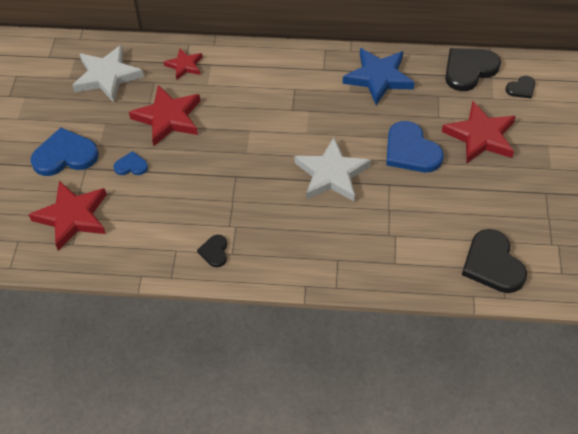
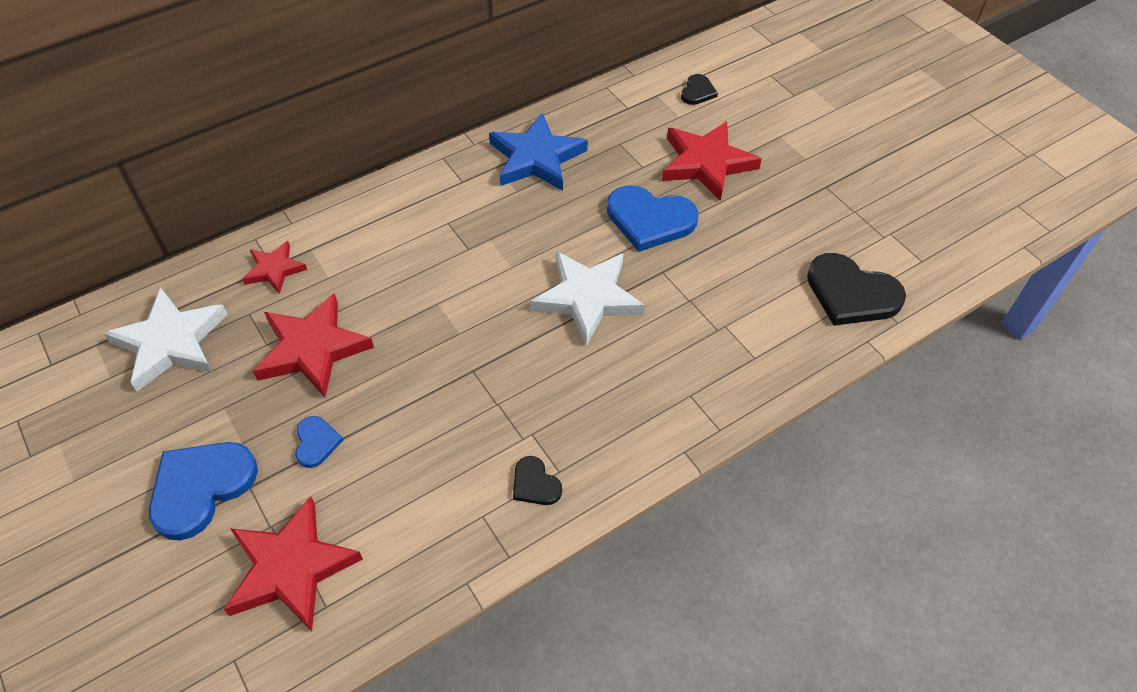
camera: 40 degrees left, 0 degrees up
blue heart [114,151,148,175] -> blue heart turned 120 degrees clockwise [295,416,343,468]
black heart [445,48,501,91] -> none

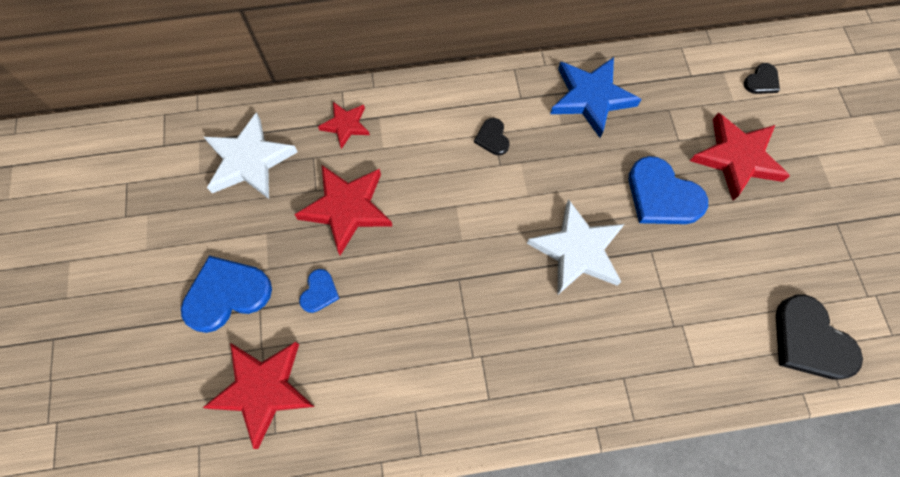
camera: 25 degrees right, 15 degrees up
black heart [513,456,562,505] -> black heart moved to [474,118,510,155]

